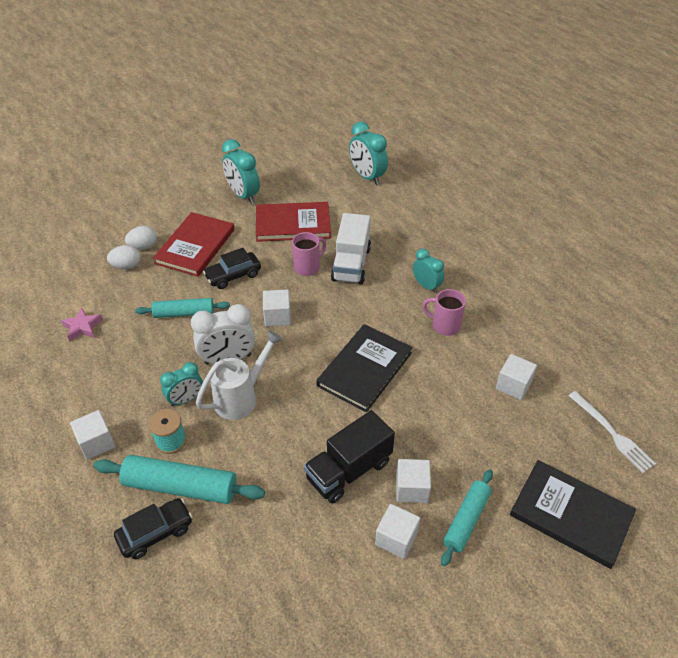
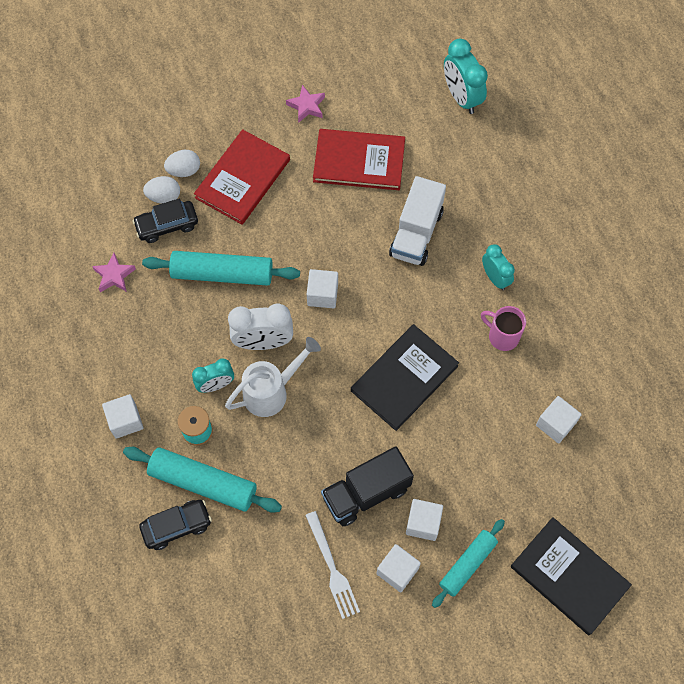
camera: 10 degrees right, 20 degrees up
turquoise rolling pin [135,298,230,318] -> turquoise rolling pin [142,251,300,286], size x1.54
black car [203,248,261,289] -> black car moved to [132,199,198,243]
turquoise clock [222,139,260,204] -> pink star [286,85,325,123]
pink mug [292,232,326,276] -> none
white fork [568,391,656,473] -> white fork moved to [305,511,360,619]

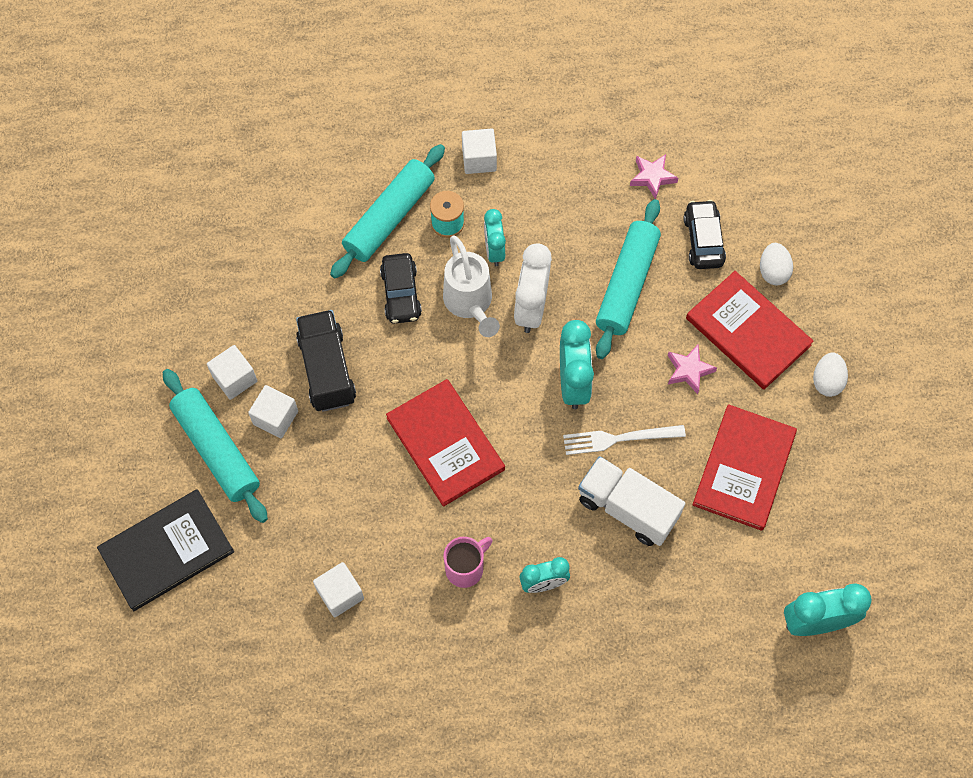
camera: 105 degrees right, 0 degrees up
black car [139,500,212,550] -> black car moved to [380,253,422,324]
white egg [143,176,180,204] -> white egg moved to [813,352,848,397]
pink star [286,85,325,123] -> pink star moved to [668,345,717,394]
white fork [305,511,360,619] -> white fork moved to [563,425,686,455]
white cube [307,269,338,308] -> turquoise clock [560,320,594,409]
black book [351,324,459,431] -> red book [386,379,505,507]
turquoise rolling pin [432,519,505,608] -> turquoise rolling pin [163,369,268,523], size x1.54

